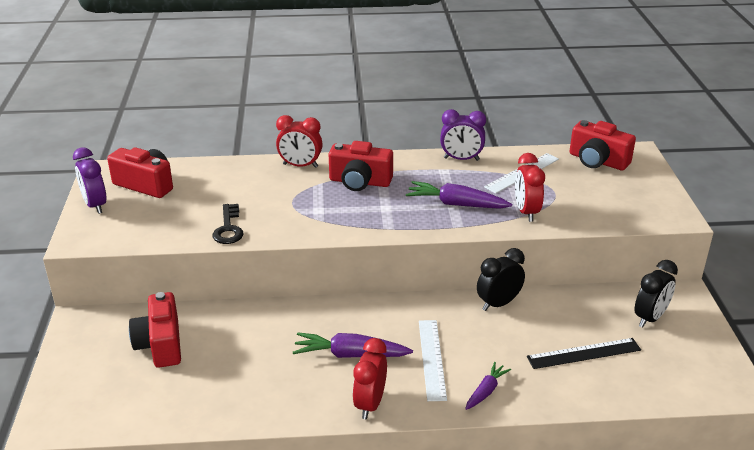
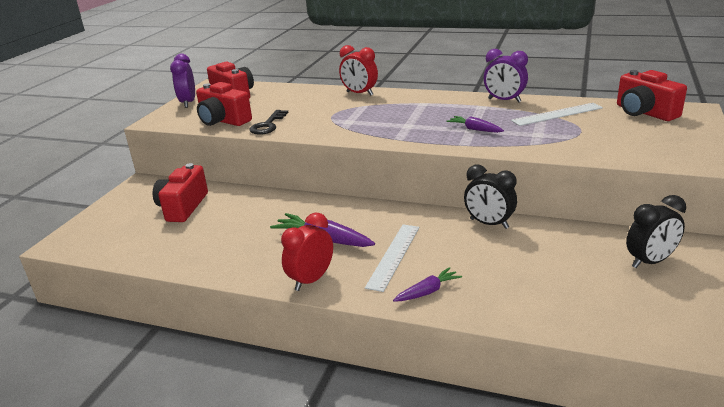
camera: 25 degrees right, 5 degrees down
red camera [329,141,393,191] -> red camera moved to [196,82,252,126]
purple carrot [406,181,512,209] -> purple carrot [446,116,504,133], size x0.60
black clock [477,248,525,311] -> black clock turned 135 degrees counterclockwise [464,164,517,229]
red clock [515,153,545,222] -> none
black ruler [527,338,641,369] -> none

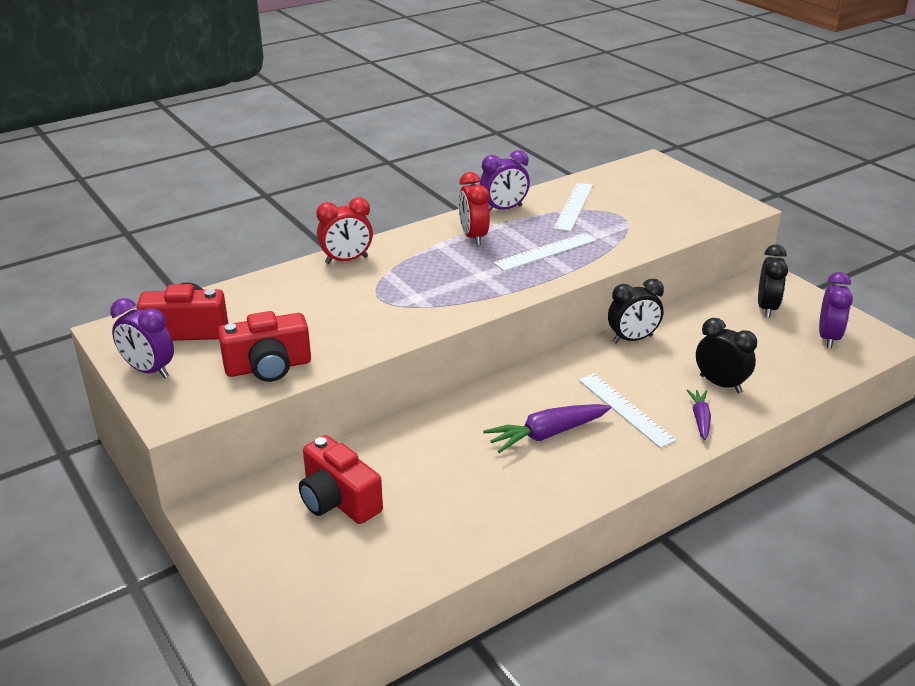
camera: 55 degrees left, 5 degrees up
black key [249,110,288,135] -> none
red clock [281,212,333,291] -> red clock moved to [458,172,490,246]
purple carrot [446,116,504,133] -> white ruler [494,233,596,271]
red camera [617,70,687,121] -> none
none -> black clock [696,318,757,393]
none -> purple clock [819,272,853,348]

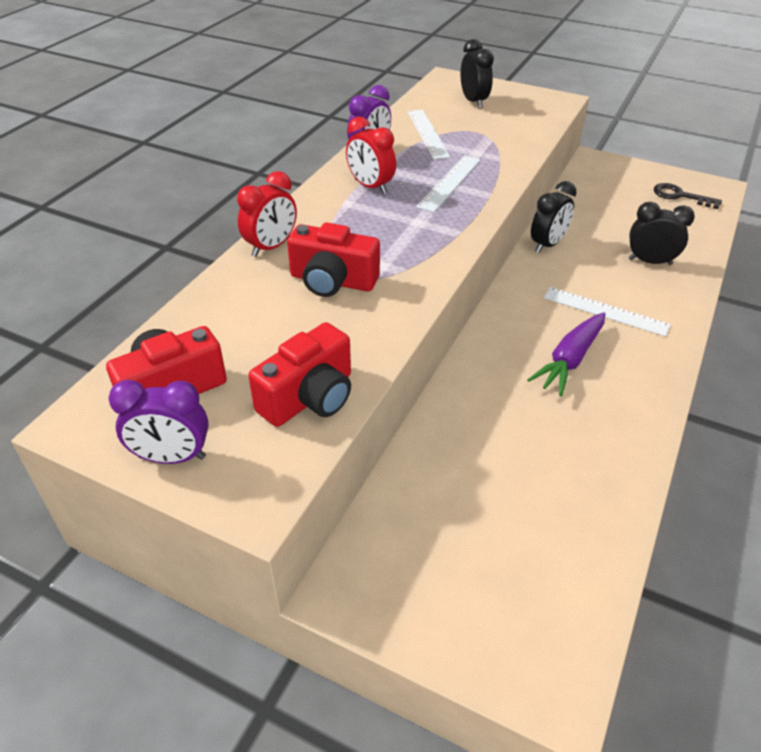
camera: 30 degrees left, 10 degrees up
red camera [299,435,383,524] -> red camera moved to [287,222,380,297]
purple carrot [687,390,711,440] -> none
black clock [758,245,788,318] -> black clock moved to [461,39,494,108]
purple clock [819,272,853,348] -> black key [654,183,722,209]

